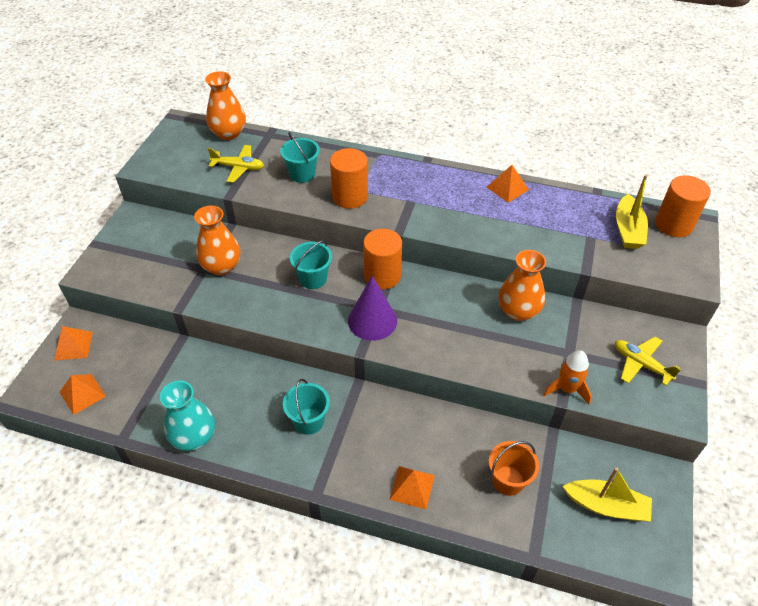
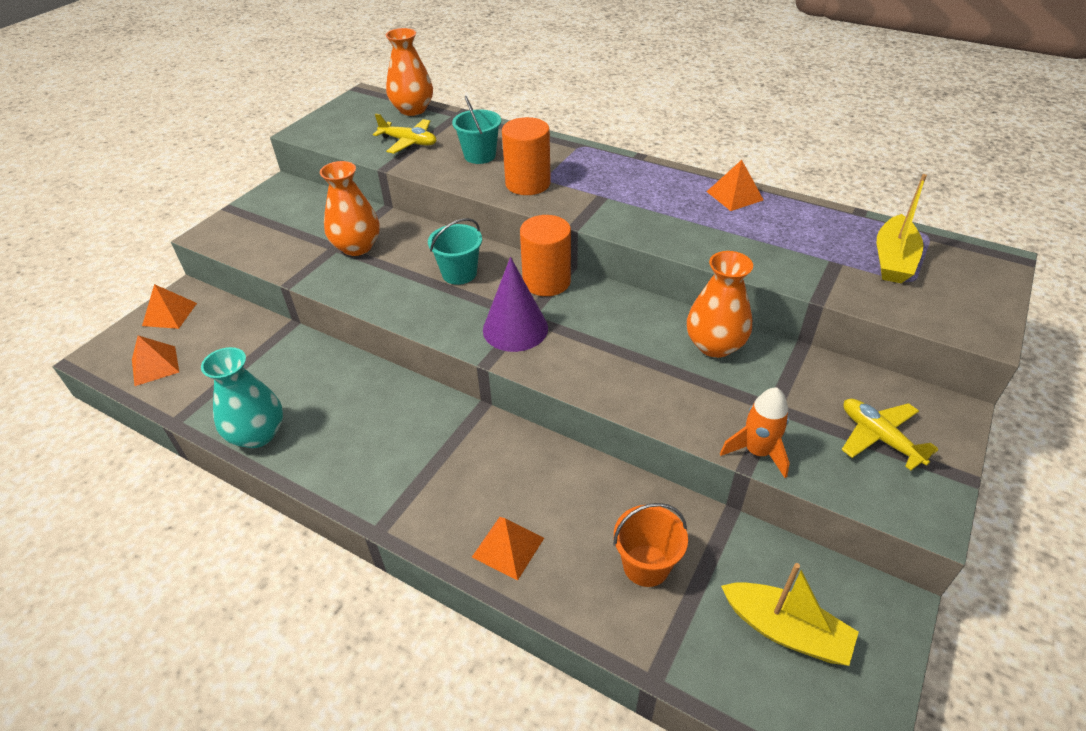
camera: 15 degrees right, 5 degrees down
turquoise bucket [283,379,330,435] -> none
orange cylinder [655,175,711,237] -> none

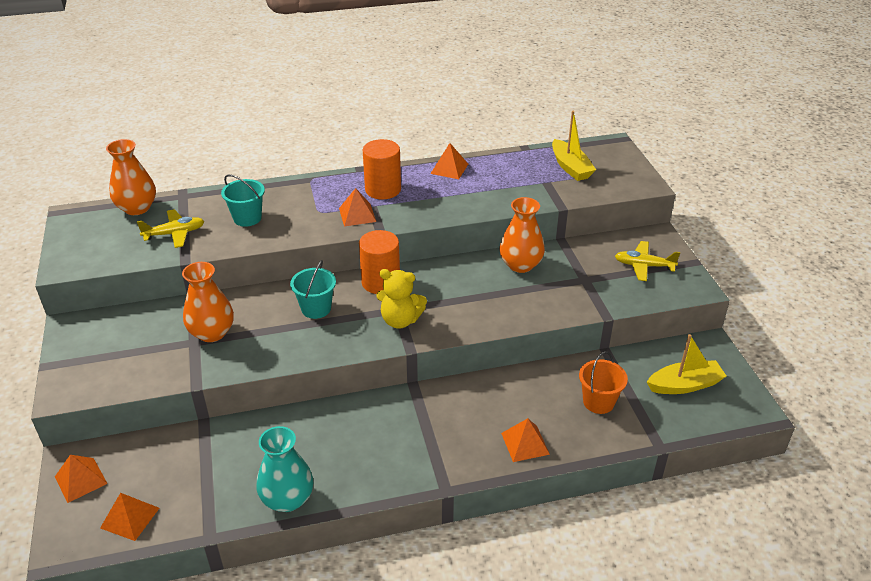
camera: 45 degrees left, 5 degrees down
purple cone [483,257,548,352] -> yellow teddy bear [376,269,427,329]
orange cylinder [502,117,551,195] -> orange cylinder moved to [363,139,401,199]
orange rocket [720,387,790,478] -> none
none -> orange pyramid [339,188,376,227]

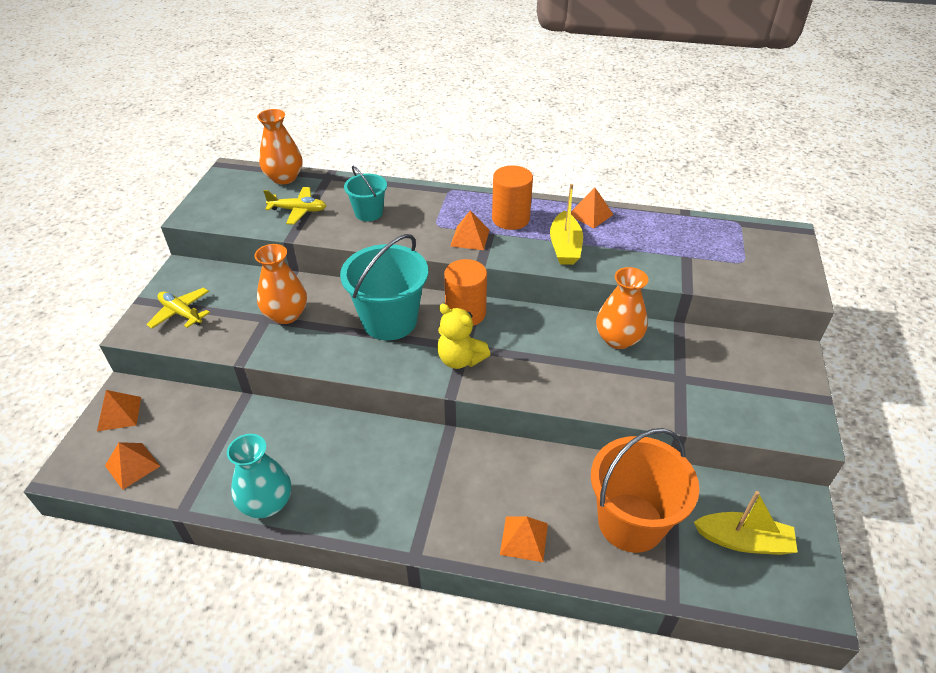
camera: 25 degrees right, 5 degrees up
turquoise bucket [290,260,336,319] -> turquoise bucket [340,234,428,340], size x1.81
yellow boat [552,111,596,181] -> yellow boat moved to [550,184,583,265]
orange bucket [579,351,628,414] -> orange bucket [591,428,699,553], size x1.81
yellow plane [615,241,680,281] -> yellow plane moved to [146,287,210,329]

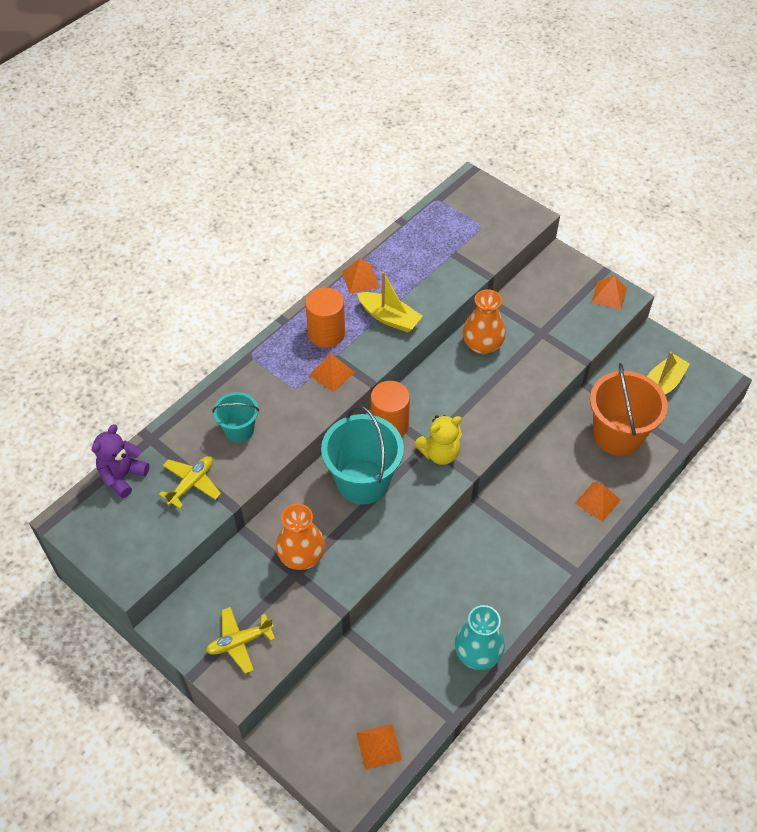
camera: 60 degrees left, 10 degrees up
orange pyramid [97,390,141,431] -> orange pyramid moved to [591,275,627,310]
orange vase [257,109,302,184] -> purple teddy bear [92,424,149,498]

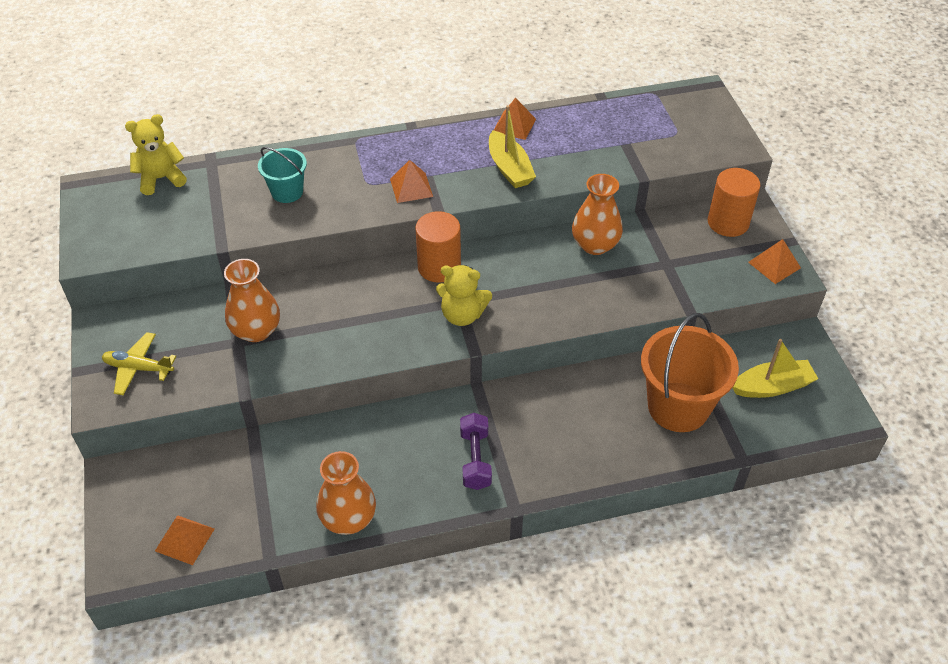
camera: 35 degrees right, 5 degrees down
purple teddy bear [92,424,149,498] -> yellow teddy bear [125,114,187,195]
yellow plane [159,456,221,509] -> none
orange cylinder [305,287,345,348] -> orange cylinder moved to [708,168,761,237]
turquoise bucket [321,405,404,505] -> none
turquoise vase [455,605,505,670] -> orange vase [316,451,376,535]
orange pyramid [575,482,621,522] -> none
none -> purple dumbbell [460,413,492,490]

